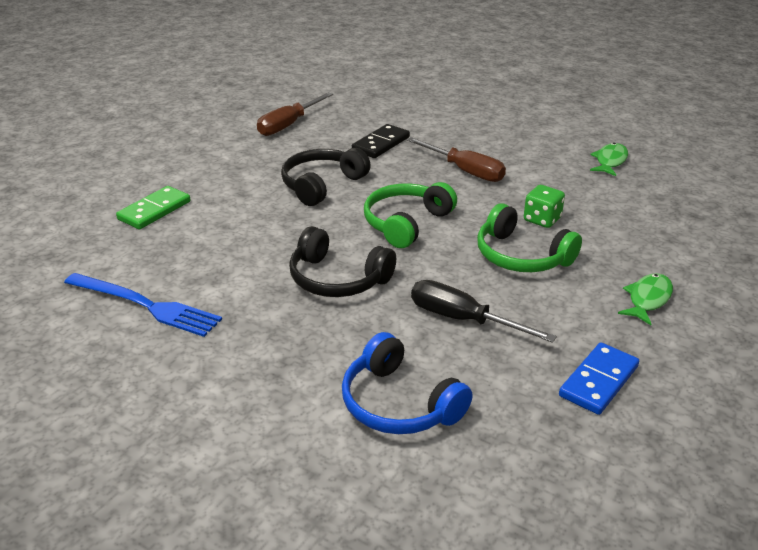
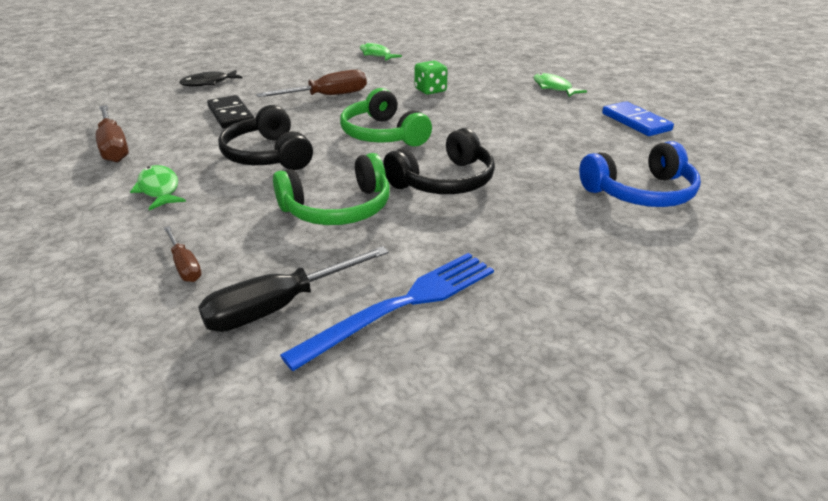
camera: 65 degrees left, 0 degrees up
green domino [116,186,191,229] -> brown screwdriver [164,226,202,282]
black screwdriver [411,280,557,343] -> black screwdriver moved to [198,246,389,332]
green headphones [477,203,582,272] -> green headphones moved to [273,153,390,225]
none -> green fish [130,165,186,210]
none -> black fish [179,70,242,86]

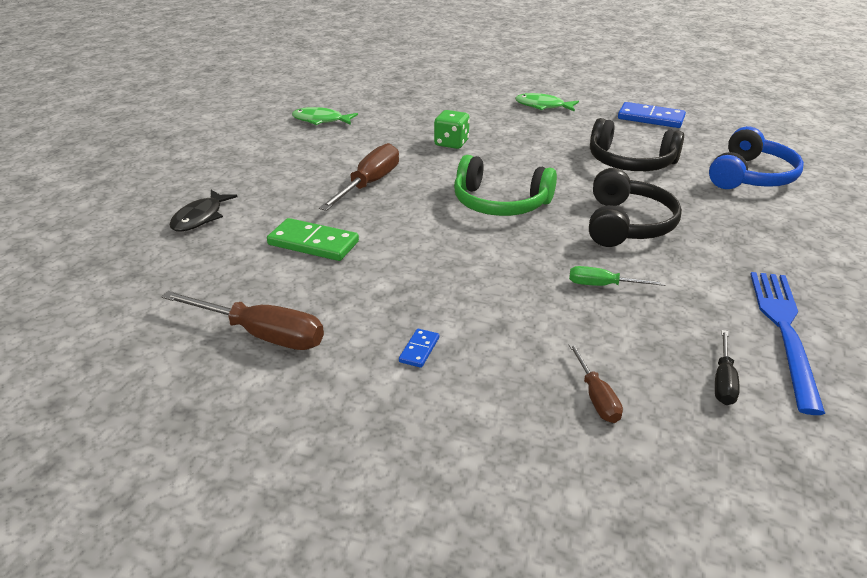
camera: 40 degrees left, 0 degrees up
green fish [130,165,186,210] -> blue domino [399,329,439,368]
brown screwdriver [164,226,202,282] -> brown screwdriver turned 60 degrees clockwise [568,343,623,423]
black screwdriver [198,246,389,332] -> black screwdriver [715,330,740,405], size x0.56
black domino [207,95,254,129] -> green domino [267,218,359,261]
black headphones [218,105,313,170] -> black headphones moved to [590,118,684,171]
green headphones [273,153,390,225] -> green screwdriver [569,266,666,286]

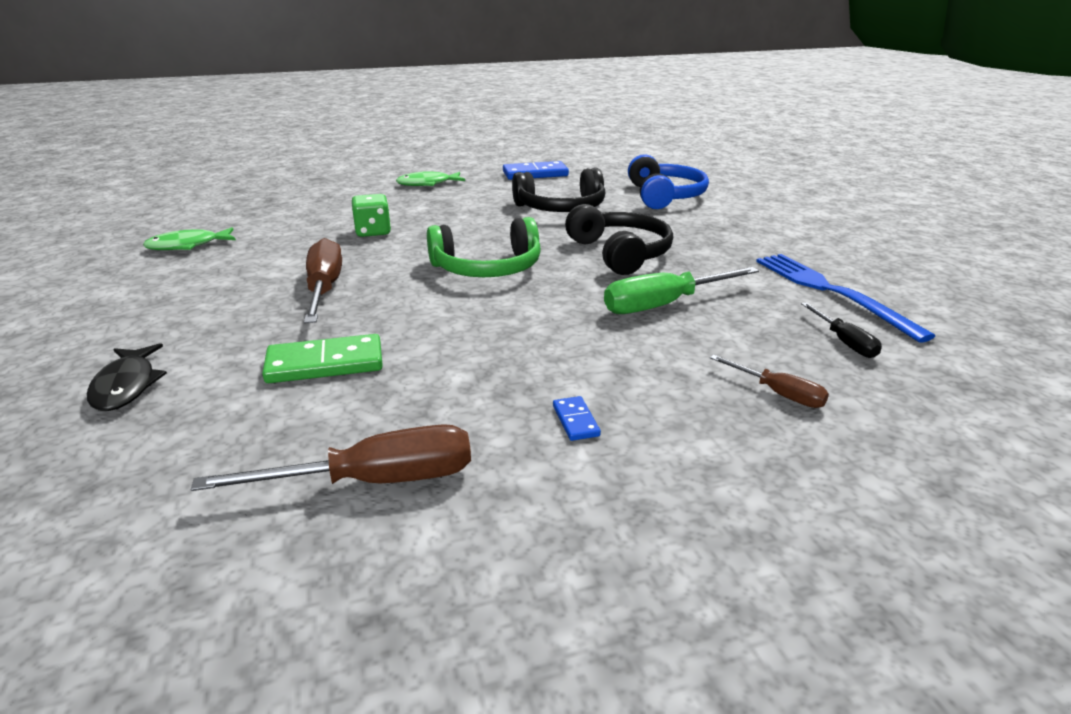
camera: 35 degrees left, 5 degrees down
green screwdriver [569,266,666,286] -> green screwdriver [604,267,759,314], size x1.78

